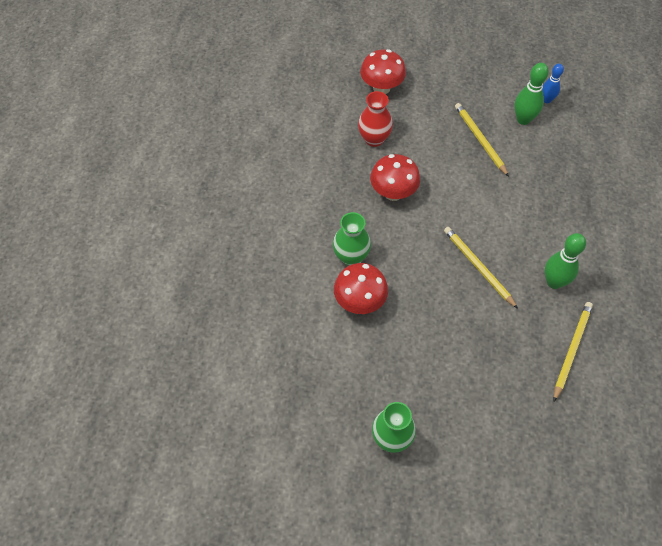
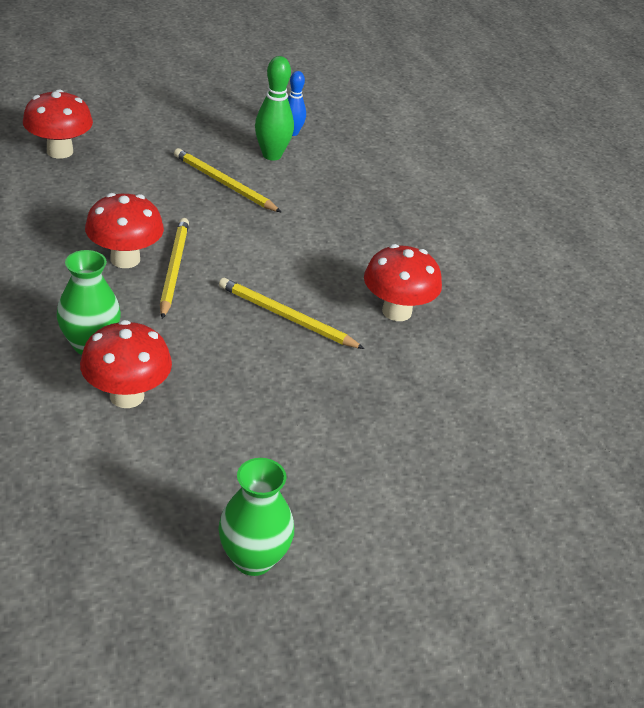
camera: 30 degrees left, 20 degrees down
red vase [358,91,393,147] -> none
green bowling pin [545,233,586,289] -> red mushroom [364,244,442,321]
yellow pencil [554,302,593,401] -> yellow pencil moved to [160,218,189,319]

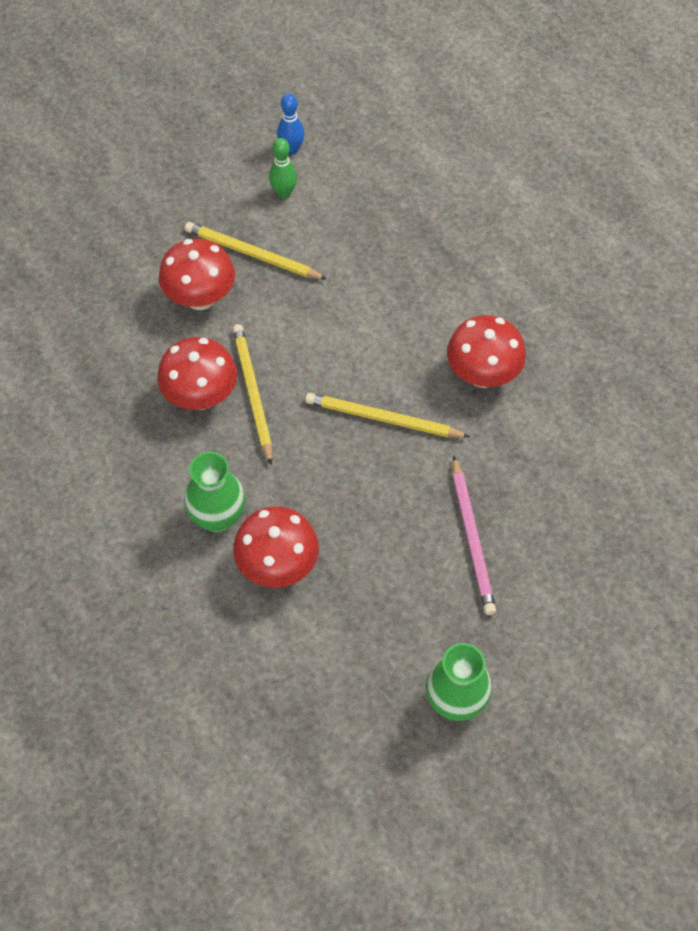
camera: 10 degrees left, 20 degrees up
red mushroom [23,89,93,159] -> red mushroom moved to [159,239,235,310]
green bowling pin [255,56,294,161] -> green bowling pin [269,138,297,199], size x0.65
none -> pink pencil [453,456,496,615]

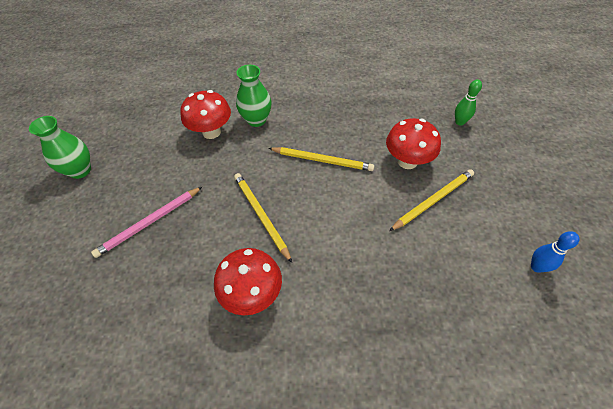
camera: 120 degrees right, 5 degrees down
red mushroom [157,337,237,410] -> none
green bowling pin [269,138,297,199] -> green bowling pin moved to [455,80,482,126]
yellow pencil [305,393,470,438] -> yellow pencil turned 75 degrees counterclockwise [234,173,292,263]
pink pencil [453,456,496,615] -> pink pencil turned 60 degrees counterclockwise [91,187,202,258]

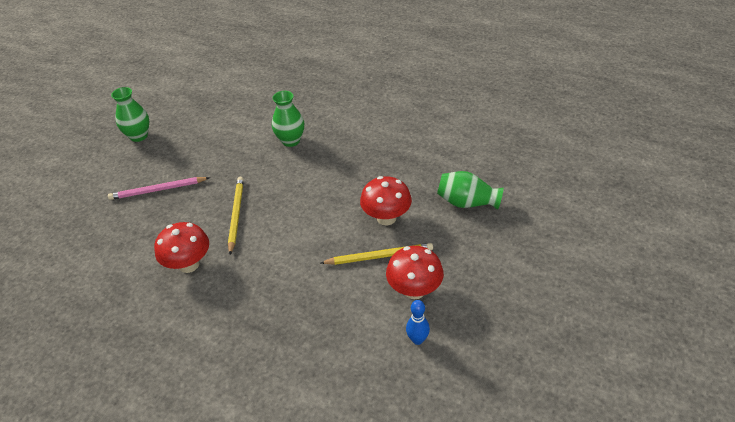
camera: 30 degrees right, 10 degrees down
red mushroom [181,90,231,139] -> red mushroom moved to [386,246,444,299]
yellow pencil [268,147,374,171] -> none
green bowling pin [455,80,482,126] -> green vase [437,171,504,210]

